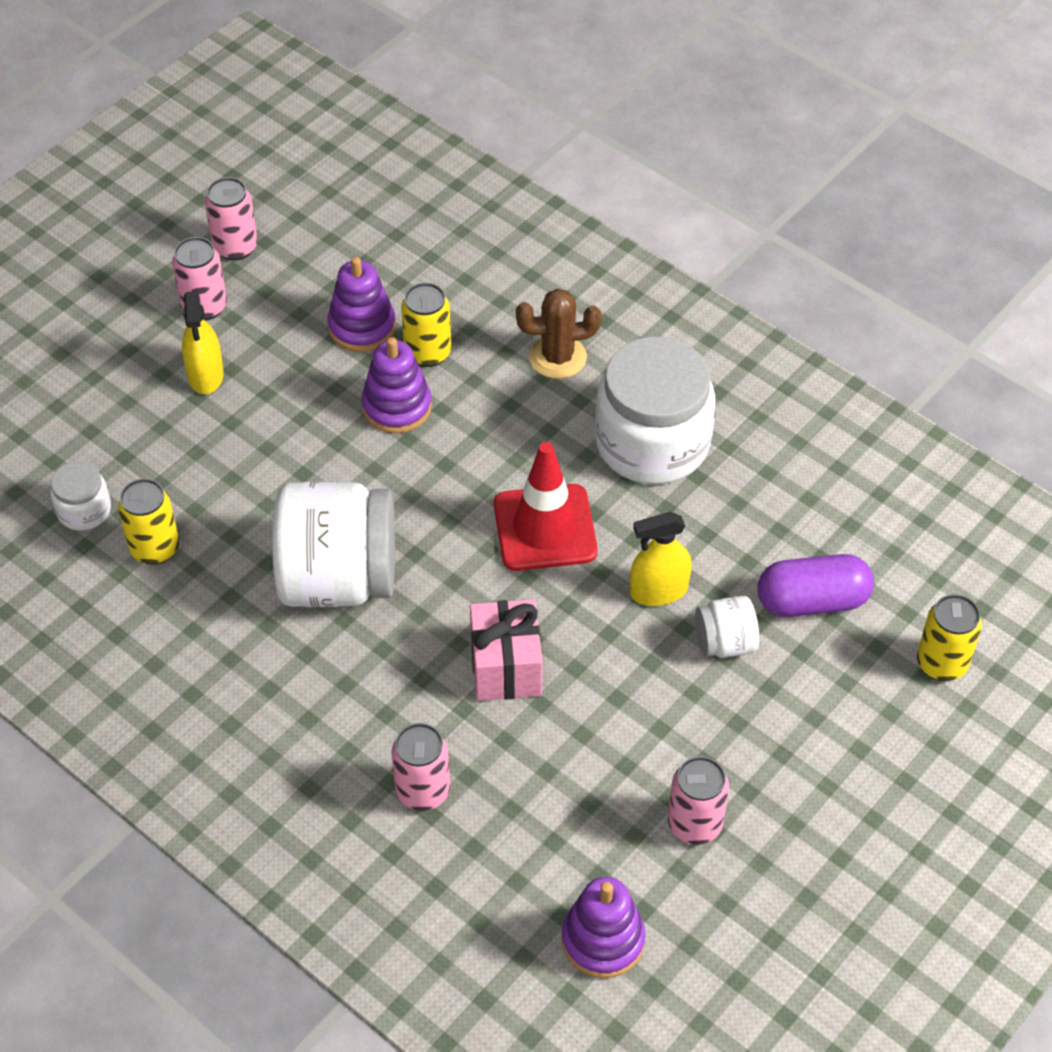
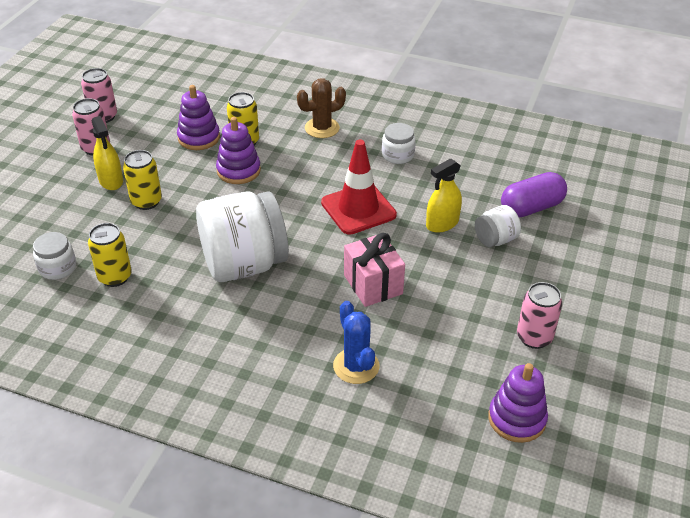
camera: 20 degrees left, 10 degrees down
pink can [391,723,450,811] -> blue cactus [333,301,379,384]
white jar [595,336,715,484] -> white jar [382,123,416,164], size x0.46
yellow can [917,594,982,681] -> yellow can moved to [123,150,162,210]

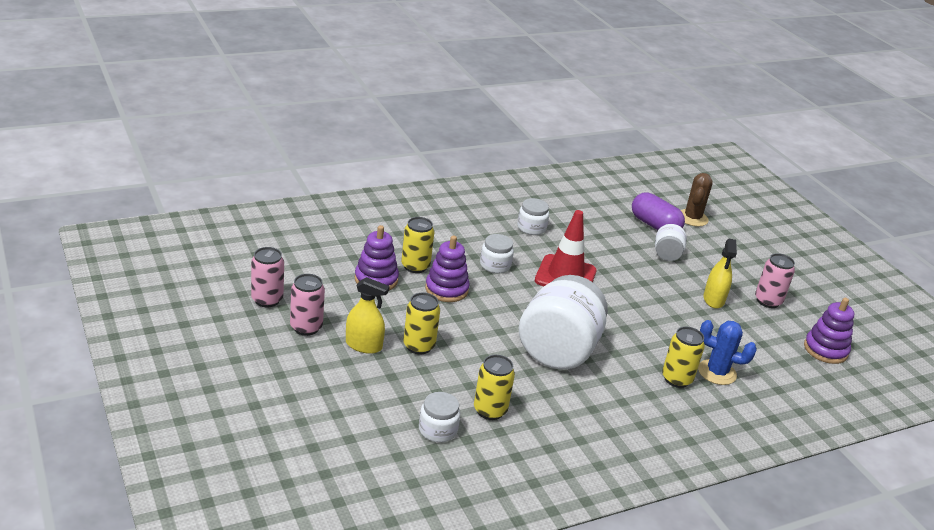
camera: 50 degrees left, 10 degrees down
brown cactus [297,78,346,138] -> brown cactus moved to [681,173,713,227]
pink gift [344,233,405,307] -> none
yellow spray bottle [426,158,462,233] -> yellow spray bottle moved to [704,239,737,309]
purple capsule [501,172,567,217] -> purple capsule turned 60 degrees counterclockwise [632,192,685,230]
none -> white jar [480,234,514,274]
none -> yellow can [662,327,705,388]

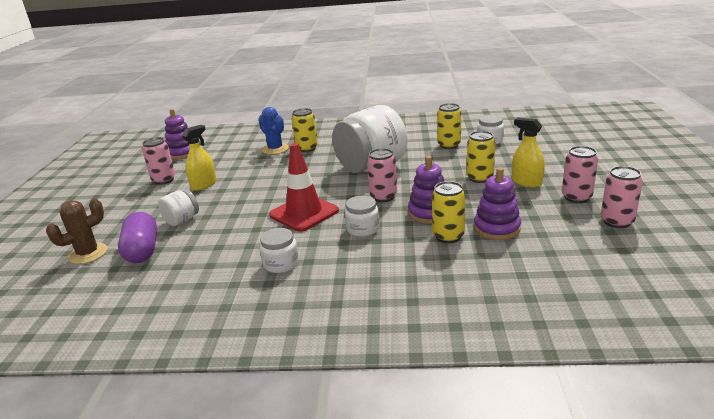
camera: 145 degrees left, 5 degrees down
none -> pink can [367,148,397,202]

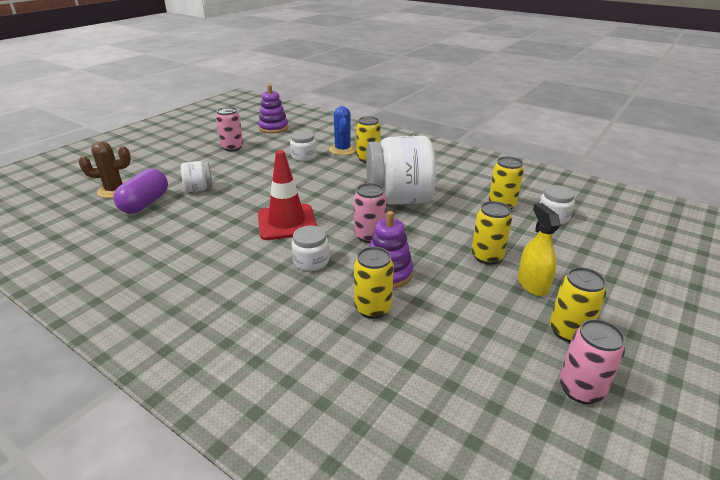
camera: 30 degrees right, 5 degrees up
yellow spray bottle [182,125,216,191] -> none
white jar [260,228,299,273] -> white jar moved to [290,131,317,161]
purple stacking toy [474,168,521,240] -> none
pink can [562,146,598,203] -> yellow can [550,267,606,343]

